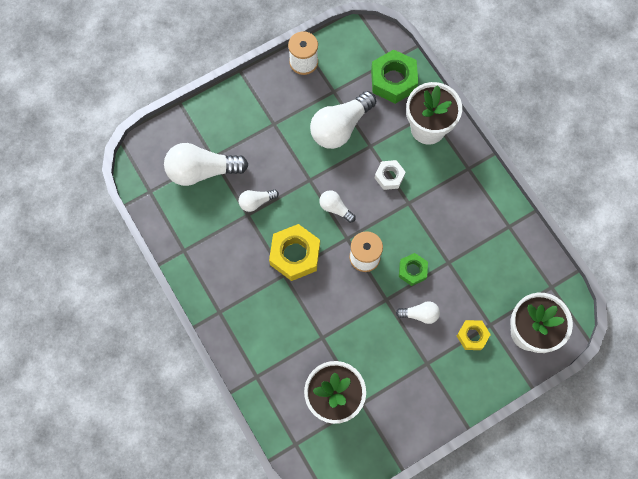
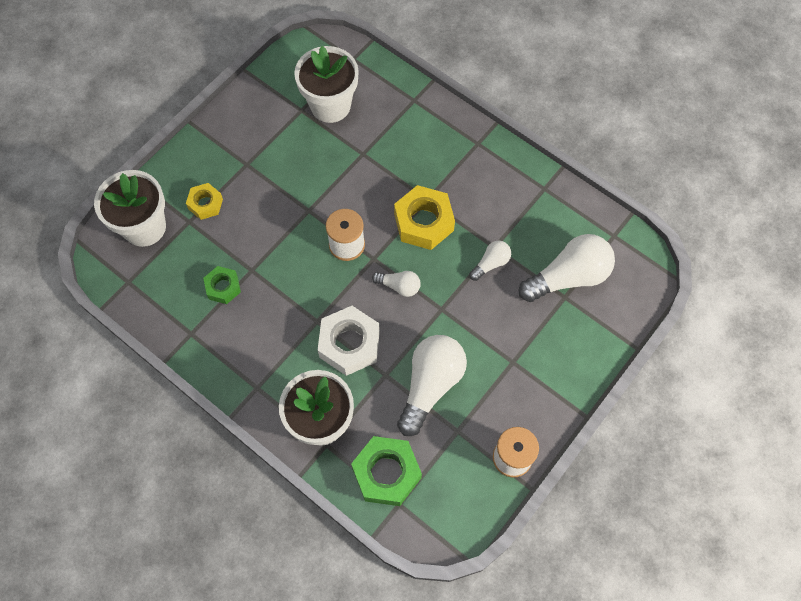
camera: 160 degrees right, 5 degrees down
white nut [375,160,405,190] -> white nut [318,306,380,376], size x1.73
white light bulb [396,301,440,324] -> none
green nut [399,253,428,286] -> green nut moved to [203,266,241,304]

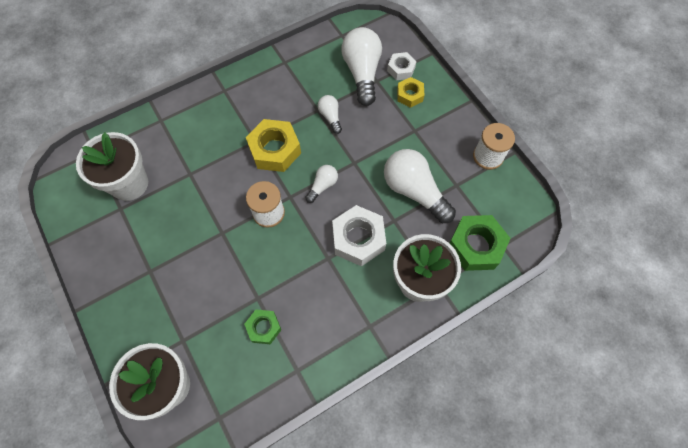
camera: 70 degrees left, 0 degrees up
yellow nut [186,183,223,220] -> yellow nut moved to [397,77,424,108]
none -> white nut [387,52,417,80]

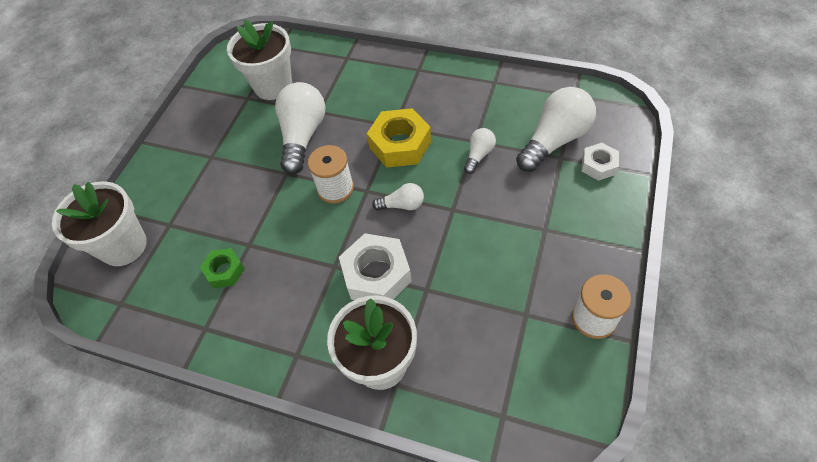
camera: 55 degrees right, 10 degrees down
white light bulb [384,149,456,223] -> white light bulb moved to [275,82,326,174]
yellow nut [397,77,424,108] -> none
green nut [450,215,511,271] -> none

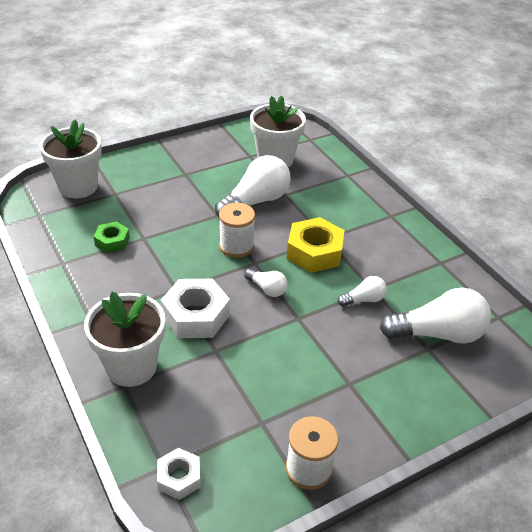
camera: 35 degrees right, 15 degrees down
white nut [582,143,619,181] -> white nut moved to [157,448,201,500]

